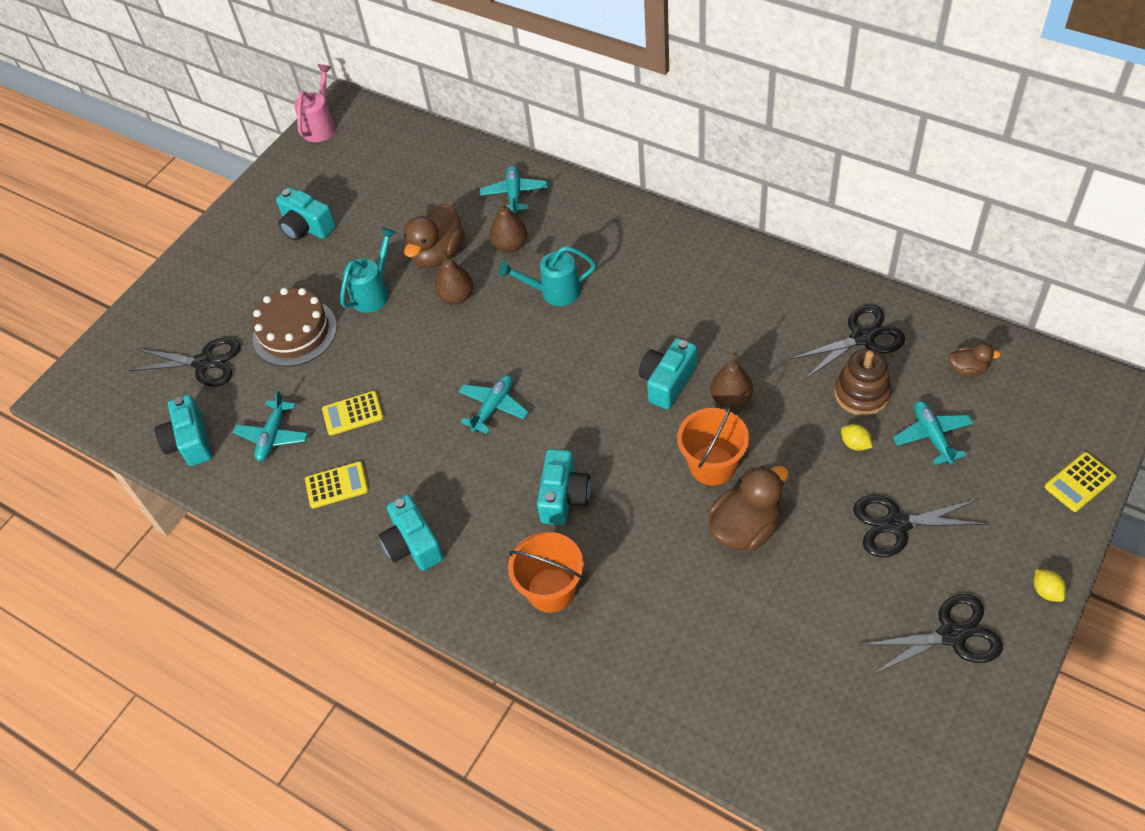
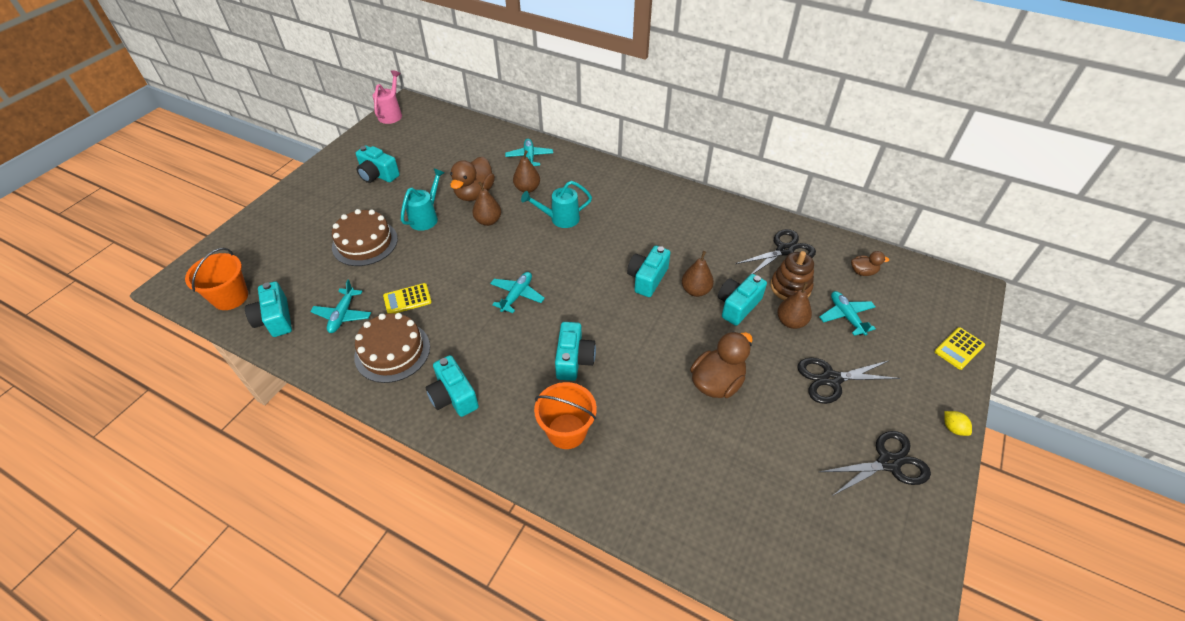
camera: 10 degrees left, 5 degrees down
black scissors [129,337,241,387] -> none
yellow calculator [305,461,368,508] -> brown cake [354,313,430,383]
orange bucket [677,405,749,485] -> orange bucket moved to [185,248,248,310]
yellow lemon [841,424,873,451] -> brown pear [777,282,812,329]
none -> turquoise camera [718,274,767,326]

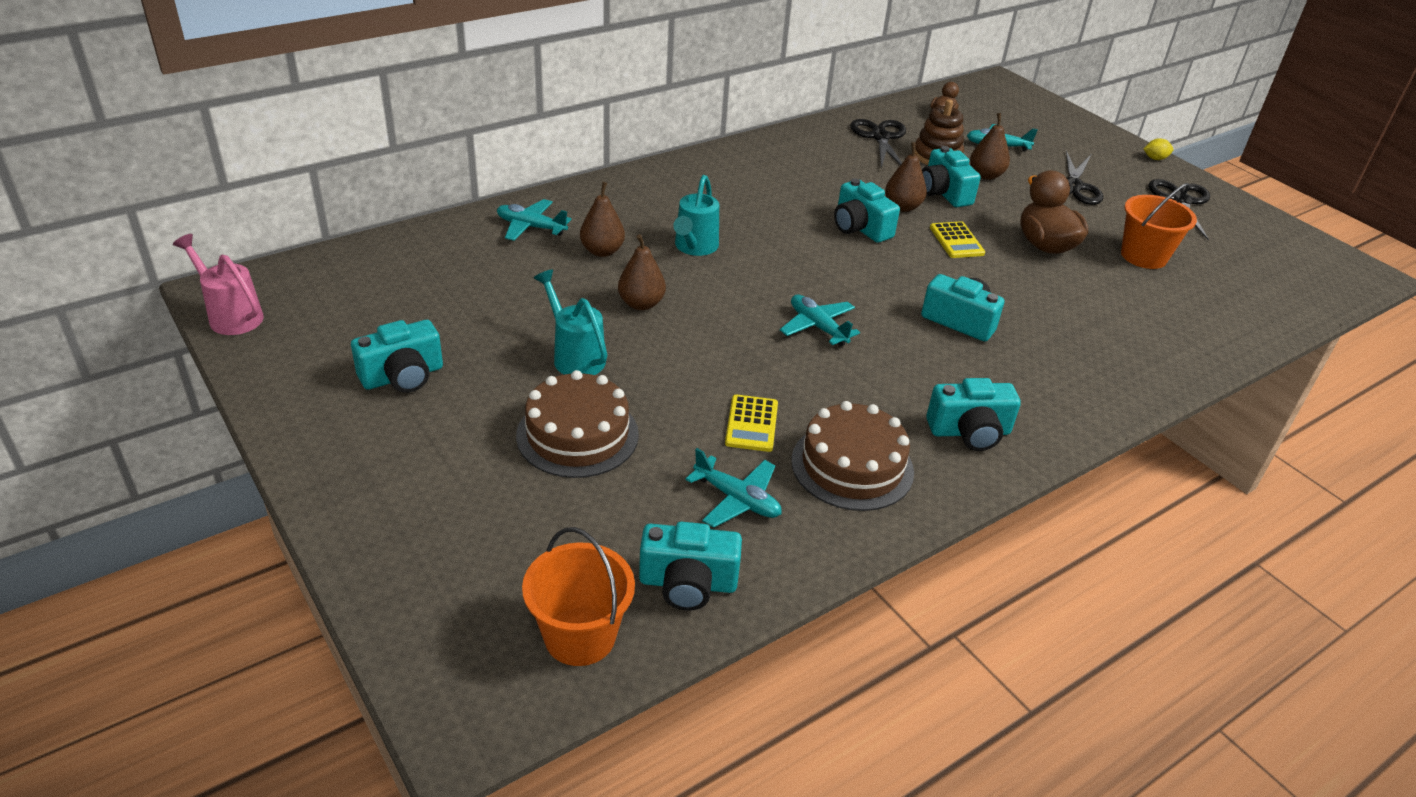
camera: 65 degrees left, 10 degrees down
brown duck [450,157,495,201] -> none
orange bucket [534,382,597,449] -> orange bucket moved to [1121,183,1197,269]
yellow calculator [935,327,985,370] -> yellow calculator moved to [930,221,985,258]

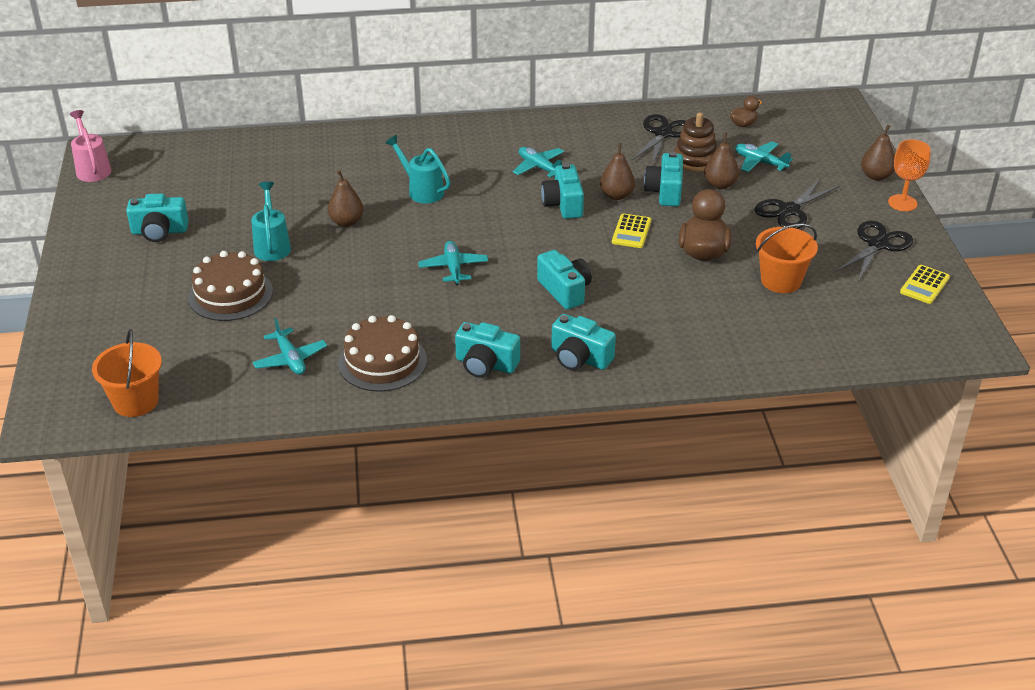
camera: 30 degrees right, 0 degrees up
turquoise plane [497,199,572,241] -> turquoise plane moved to [513,147,564,177]
brown pear [580,182,625,257] -> brown pear moved to [861,125,895,181]
turquoise camera [639,522,742,611] -> turquoise camera moved to [551,314,616,371]
turquoise watering can [673,175,719,256] -> turquoise watering can turned 90 degrees clockwise [385,135,451,203]
yellow calculator [725,394,778,452] -> yellow calculator moved to [900,265,950,304]
yellow lemon [1144,138,1173,160] -> orange goblet [888,139,931,211]

